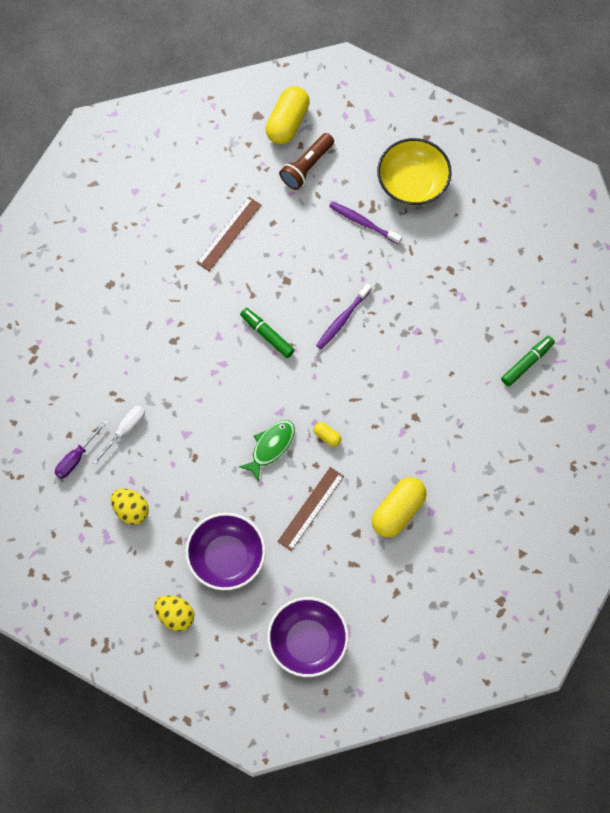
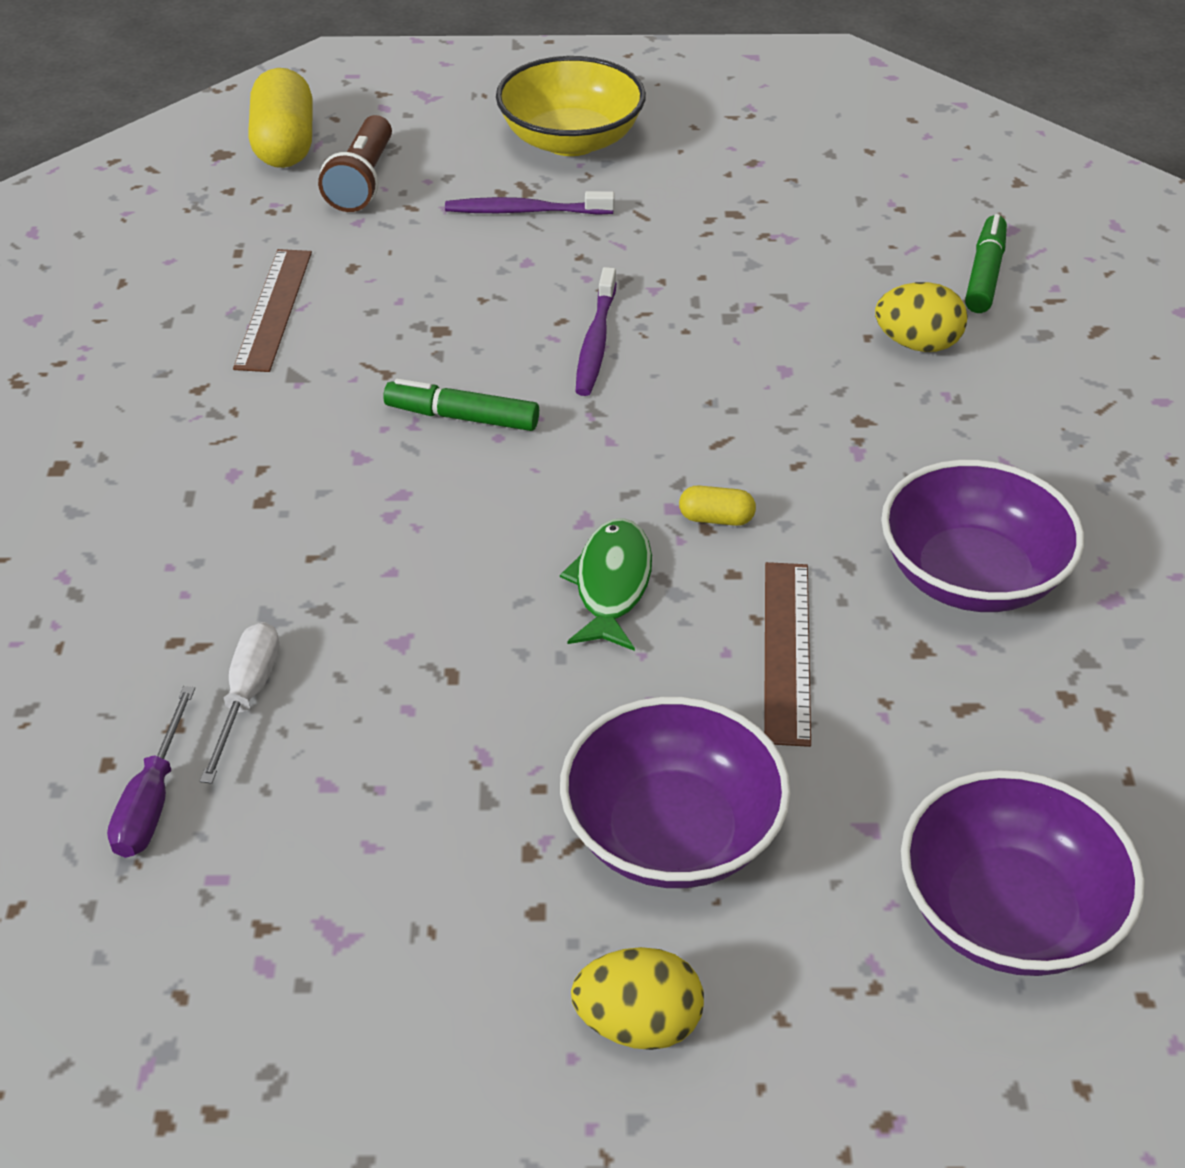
camera: 30 degrees left, 25 degrees down
yellow egg [111,489,149,525] -> yellow egg moved to [875,282,968,352]
yellow capsule [372,477,427,538] -> purple bowl [881,460,1084,612]

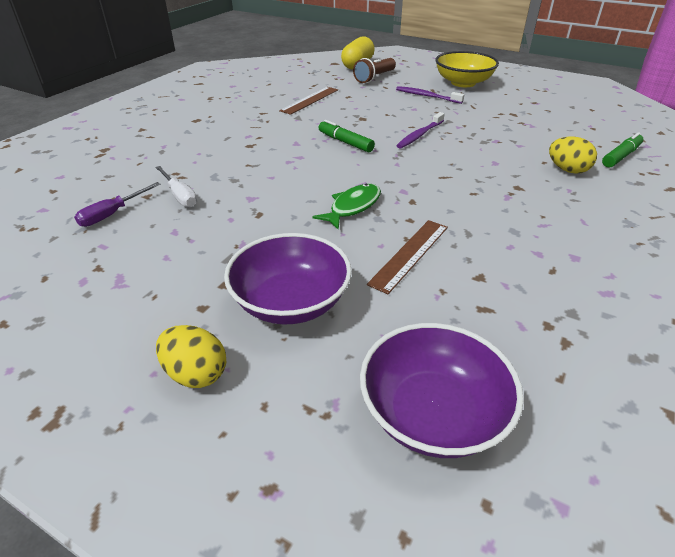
camera: 30 degrees right, 5 degrees down
white screwdriver [200,622,279,784] -> white screwdriver turned 105 degrees clockwise [155,166,197,207]
yellow capsule [679,485,756,526] -> none
purple bowl [881,460,1084,612] -> none

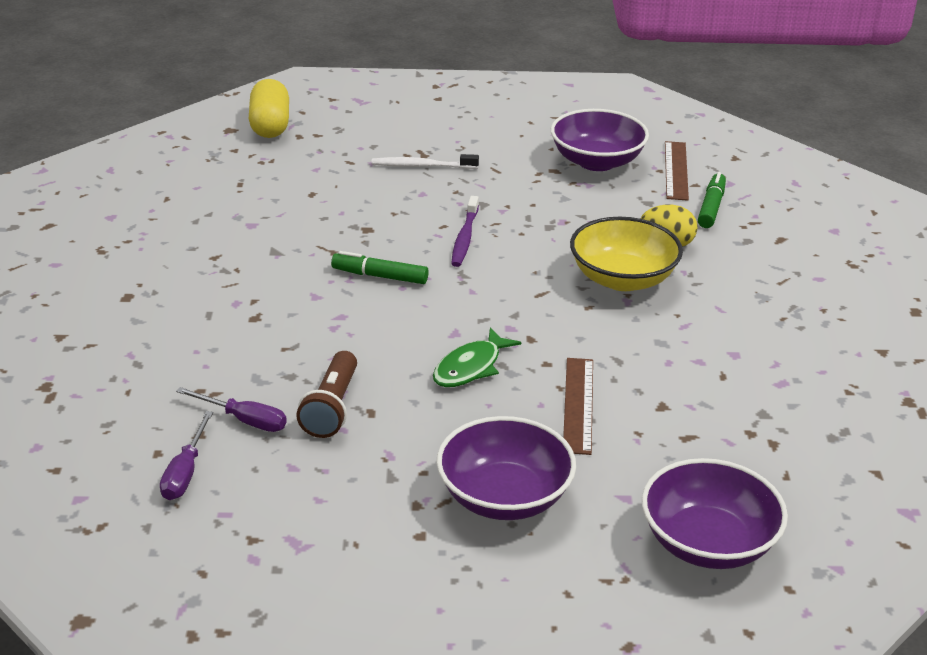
camera: 30 degrees left, 5 degrees down
white screwdriver [155,166,197,207] -> purple screwdriver [176,387,287,432]
yellow egg [156,325,226,388] -> none
brown ruler [279,87,338,115] -> brown ruler moved to [665,141,689,201]
green fish [313,184,381,230] -> green fish turned 150 degrees counterclockwise [433,327,521,387]
brown flashlight [353,58,396,83] -> brown flashlight moved to [296,351,357,438]
purple toothbrush [396,86,464,104] -> white toothbrush [371,154,479,169]
yellow bowl [435,51,499,87] -> yellow bowl moved to [570,217,683,291]
none -> purple bowl [551,109,649,171]

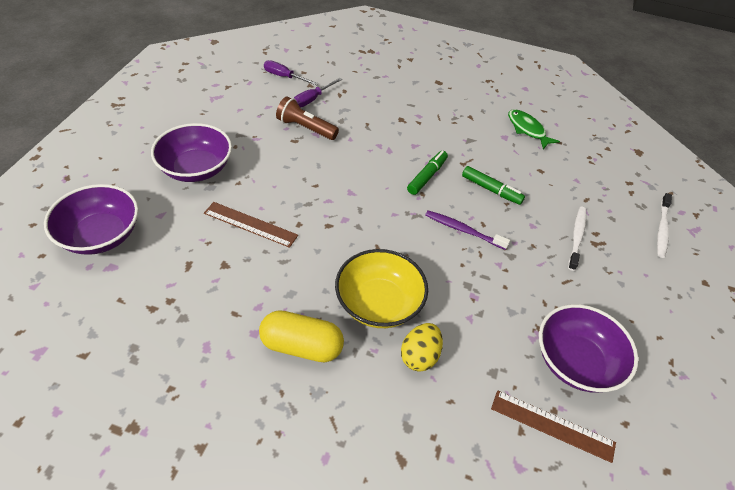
camera: 105 degrees right, 15 degrees up
yellow capsule [249,79,289,138] -> yellow capsule moved to [259,310,344,362]
green fish [433,327,521,387] -> green fish moved to [508,109,560,149]
green marker [698,172,726,228] -> green marker moved to [462,166,525,205]
none -> white toothbrush [657,193,672,258]

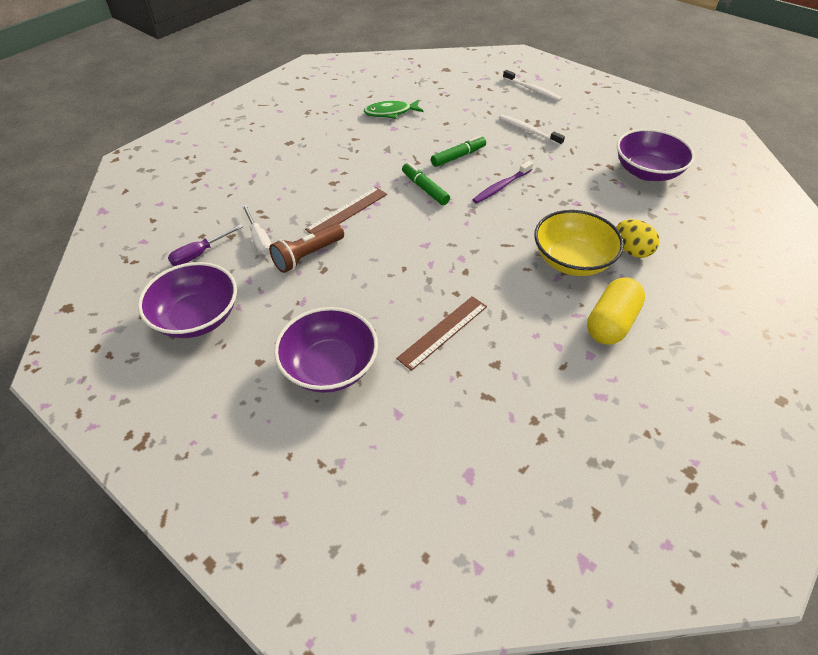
camera: 65 degrees left, 0 degrees up
purple bowl [44,184,138,255] -> purple bowl moved to [138,262,237,338]
purple screwdriver [294,78,342,108] -> white screwdriver [242,204,271,255]
brown ruler [491,390,616,463] -> brown ruler moved to [305,187,387,234]

